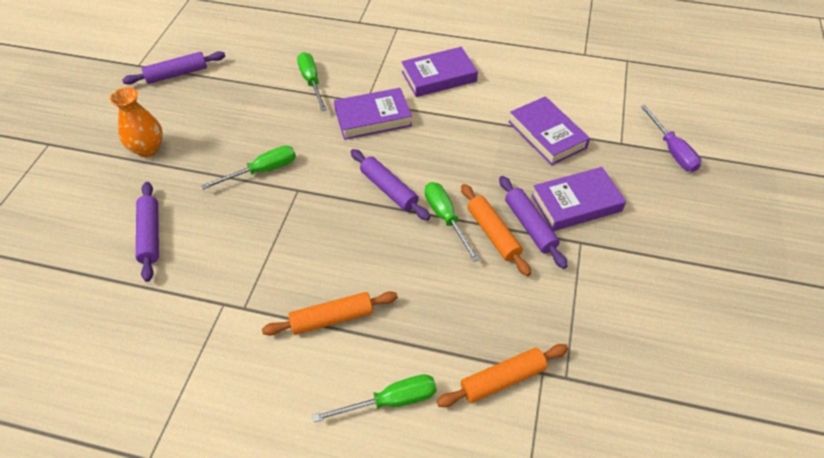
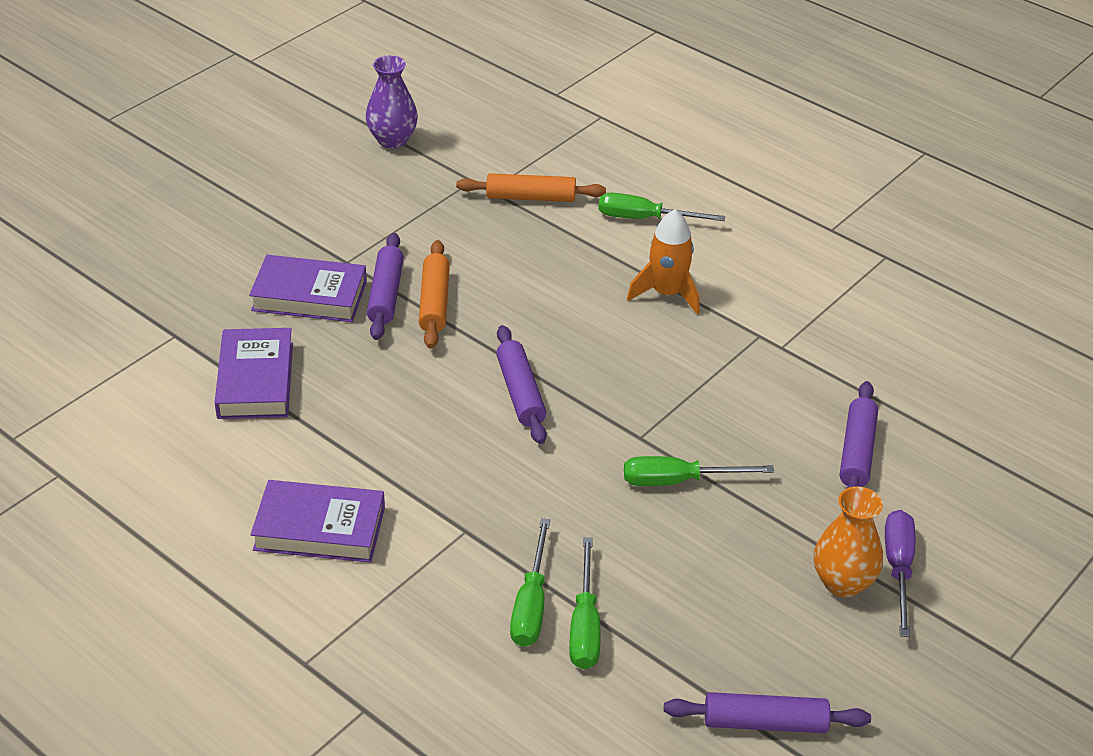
camera: 155 degrees left, 10 degrees down
orange rolling pin [262,291,398,336] -> orange rocket [627,209,700,314]
purple book [334,88,412,140] -> none
green screwdriver [425,182,480,262] -> green screwdriver moved to [569,537,601,669]
purple screwdriver [640,105,701,172] -> purple screwdriver moved to [885,510,915,637]
none -> purple vase [366,55,418,149]

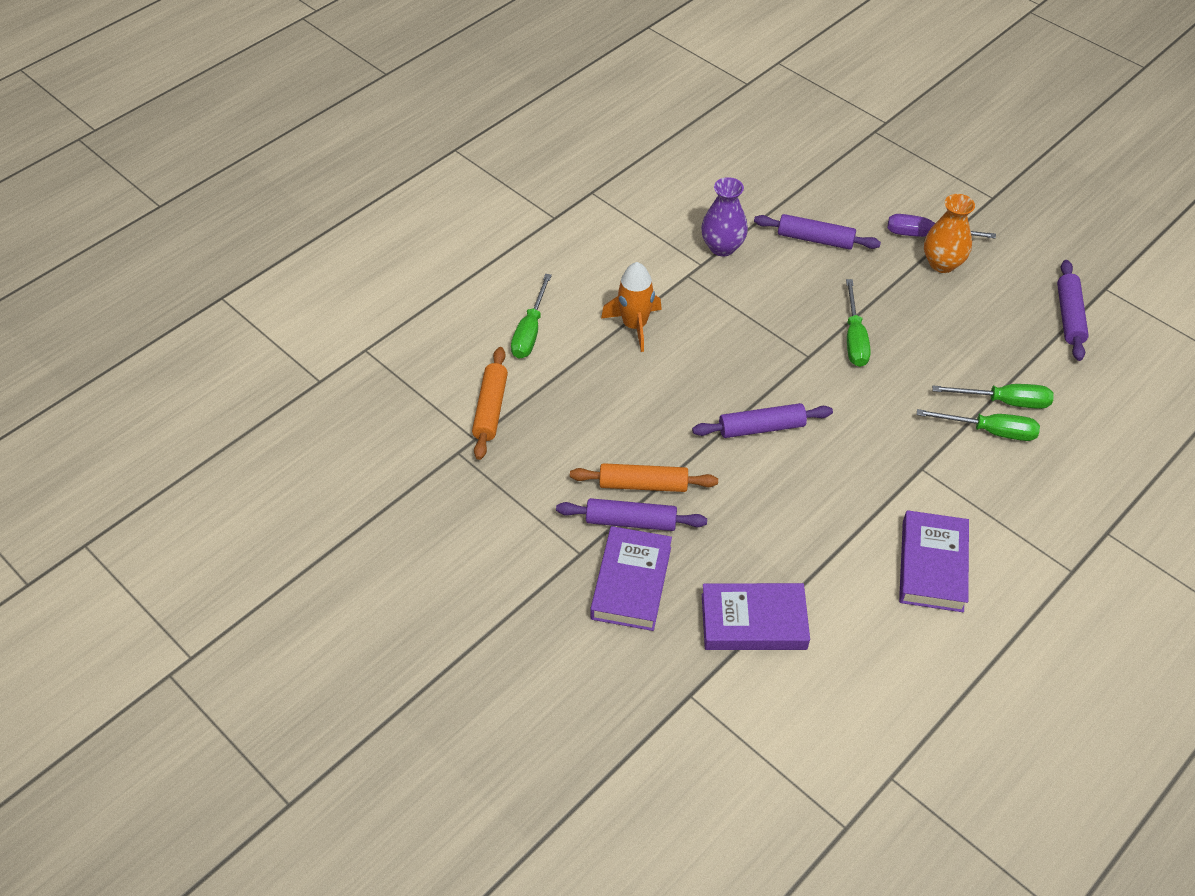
camera: 85 degrees left, 10 degrees up
purple vase [366,55,418,149] -> purple vase moved to [701,177,748,257]

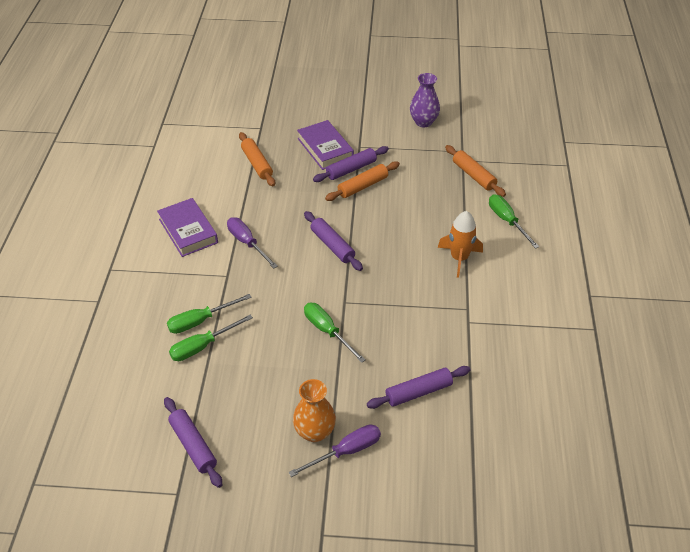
camera: 140 degrees right, 5 degrees down
purple rolling pin [692,403,833,438] -> purple rolling pin turned 75 degrees counterclockwise [304,211,363,271]
purple vase [701,177,748,257] -> purple vase moved to [410,73,440,127]
purple book [702,583,810,650] -> orange rolling pin [239,132,275,187]
none -> purple screwdriver [227,217,278,268]

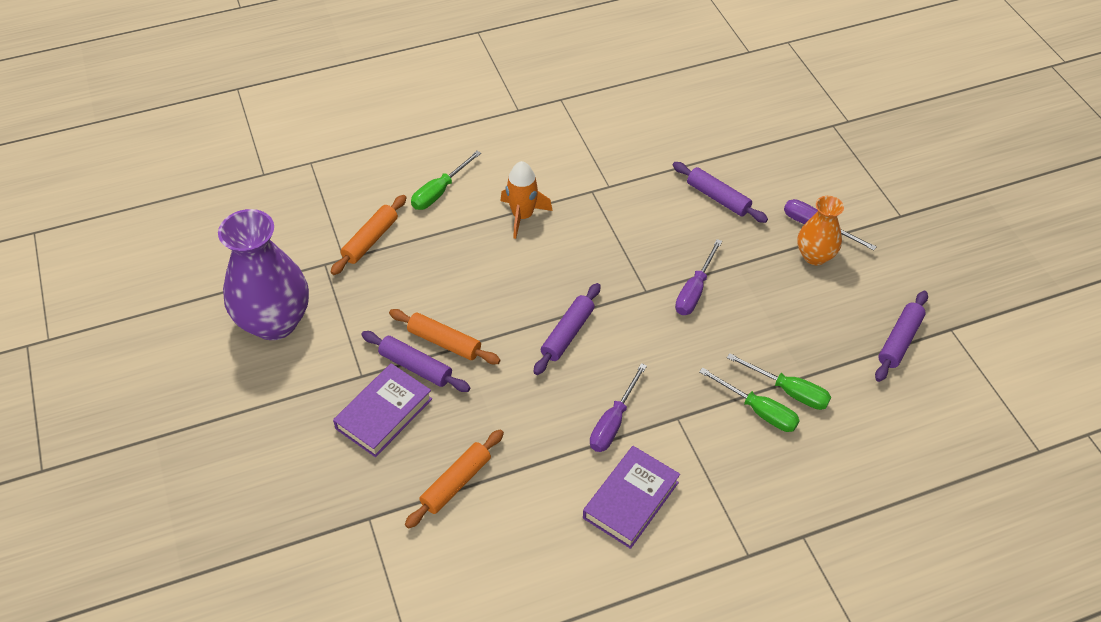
camera: 115 degrees left, 5 degrees up
green screwdriver [304,303,366,363] -> purple screwdriver [675,239,722,315]
purple vase [410,73,440,127] -> purple vase [218,209,309,340], size x1.80

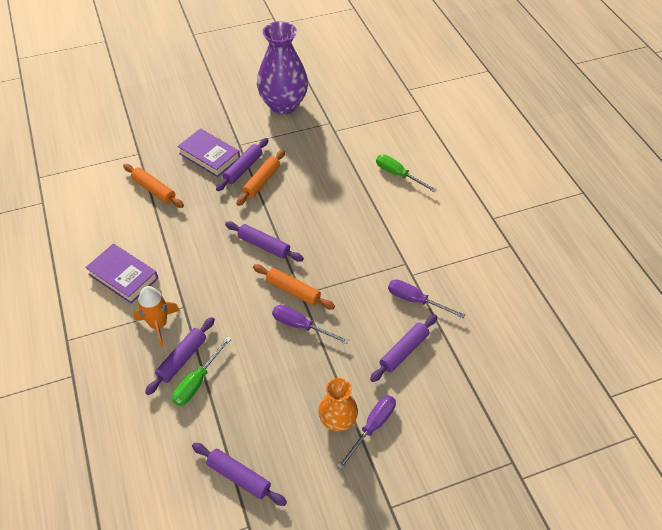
camera: 90 degrees right, 0 degrees up
orange rolling pin [331,195,406,275] -> orange rolling pin moved to [253,264,335,309]
orange rocket [501,161,553,239] -> orange rocket moved to [133,286,180,347]
purple screwdriver [590,363,647,452] -> purple screwdriver moved to [388,279,465,318]
green screwdriver [699,367,800,432] -> purple rolling pin [145,317,215,395]

